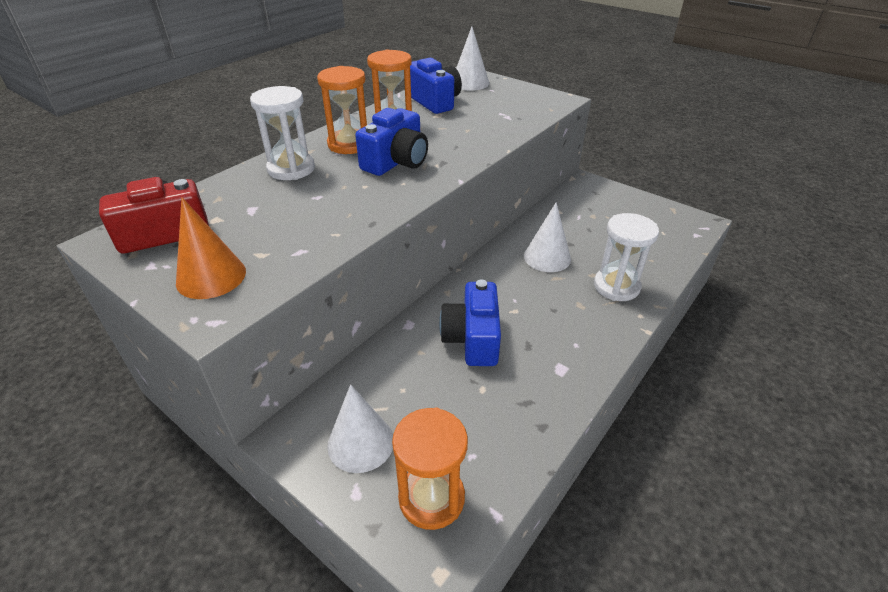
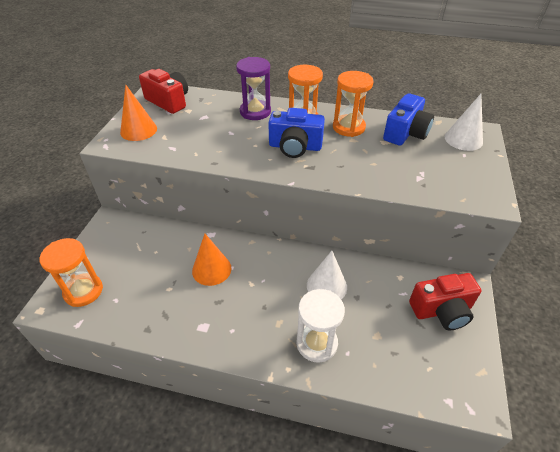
camera: 65 degrees right, 5 degrees up
white hourglass [250,86,315,180] -> purple hourglass [236,57,271,120]
white cone [327,384,393,473] -> none
blue camera [439,279,501,366] -> orange cone [192,234,231,286]
none -> red camera [409,273,481,330]

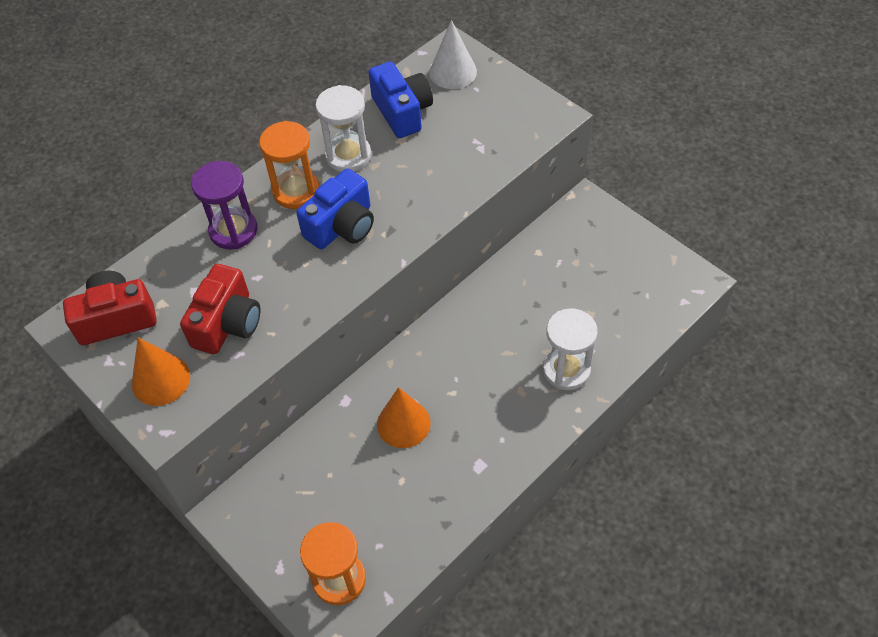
camera: 55 degrees left, 10 degrees up
white cone [307,251,347,299] -> none
orange hourglass [333,71,374,137] -> white hourglass [315,85,371,172]
red camera [409,273,481,330] -> red camera moved to [180,264,260,354]

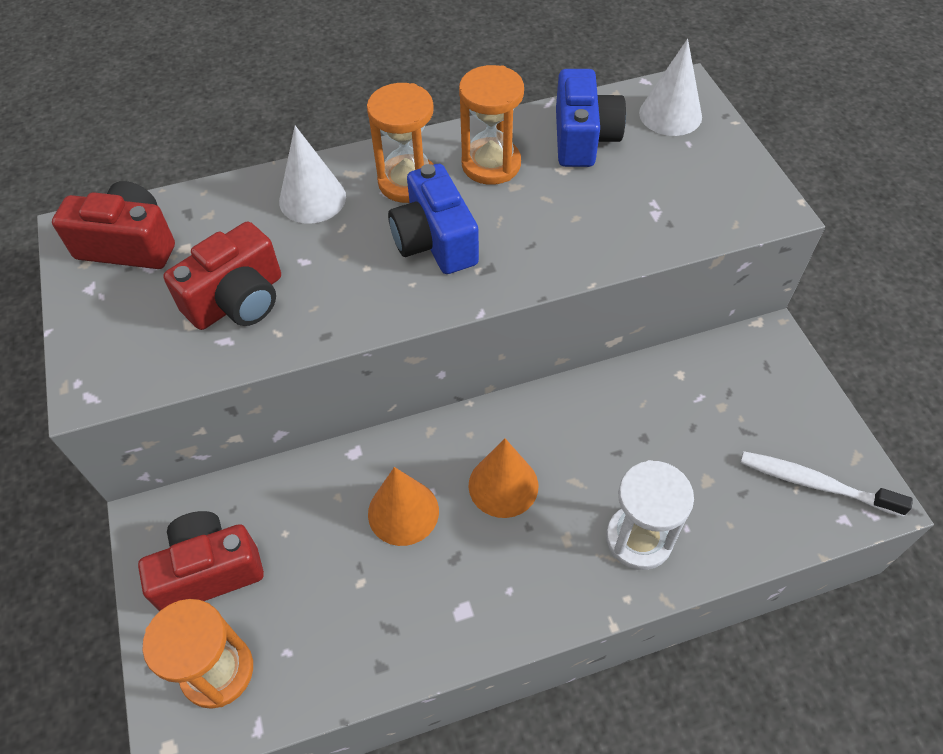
camera: 25 degrees right, 0 degrees up
orange cone [132,337,190,406] -> orange cone moved to [469,438,538,518]
purple hourglass [191,161,257,249] -> white cone [279,126,346,224]
blue camera [296,169,374,249] -> blue camera turned 90 degrees clockwise [388,164,479,274]
white hourglass [315,85,371,172] -> orange hourglass [459,65,524,185]
none -> red camera [138,511,264,611]
none -> white toothbrush [740,451,913,517]

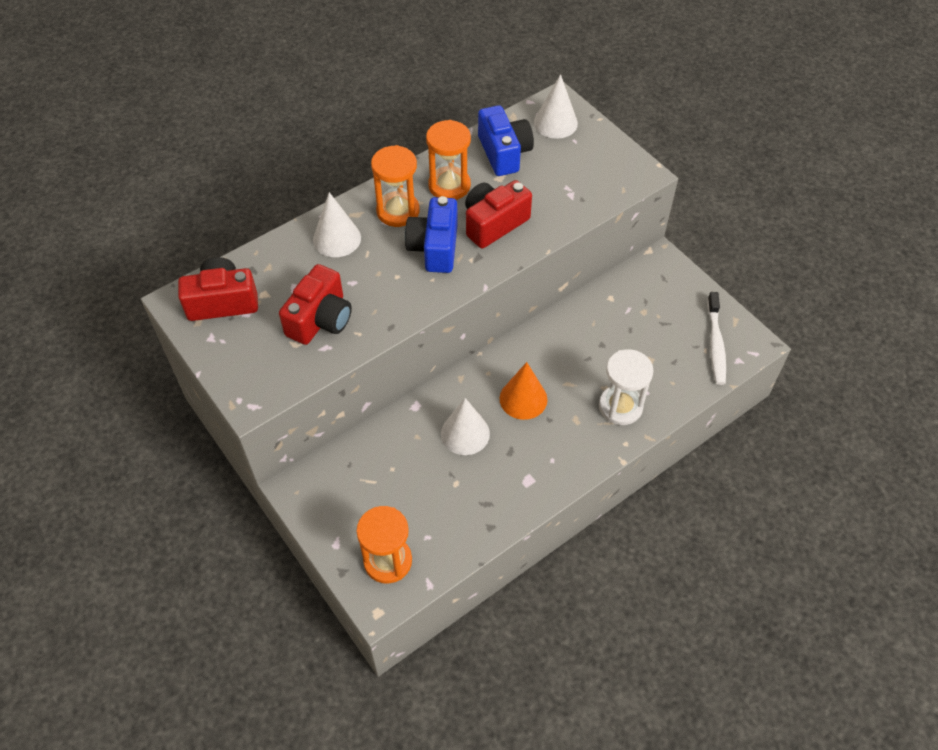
camera: 20 degrees left, 0 degrees up
red camera [138,511,264,611] -> red camera moved to [465,180,532,248]
orange cone [368,467,439,546] -> white cone [441,398,490,455]
blue camera [388,164,479,274] -> blue camera turned 45 degrees clockwise [405,196,458,273]
white toothbrush [740,451,913,517] -> white toothbrush turned 90 degrees counterclockwise [707,292,726,385]

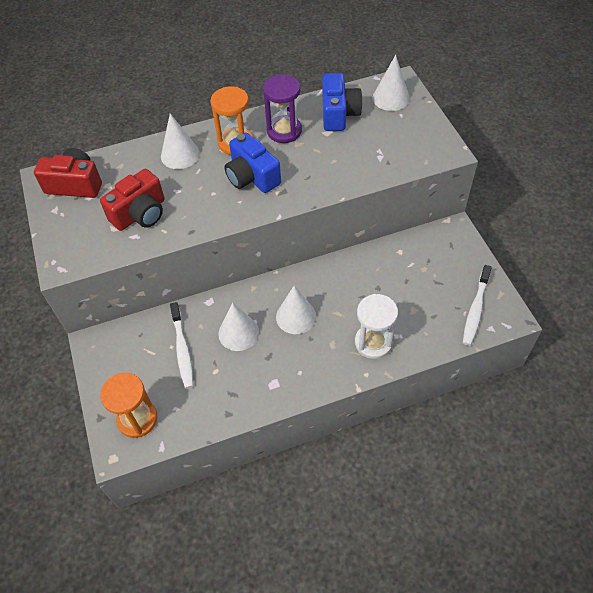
camera: 20 degrees right, 0 degrees up
blue camera [405,196,458,273] -> blue camera turned 60 degrees counterclockwise [224,133,281,193]
orange hourglass [426,120,471,200] -> purple hourglass [263,74,302,143]
red camera [465,180,532,248] -> none
orange cone [500,362,548,420] -> white cone [276,286,316,334]
none -> white toothbrush [170,302,194,389]

